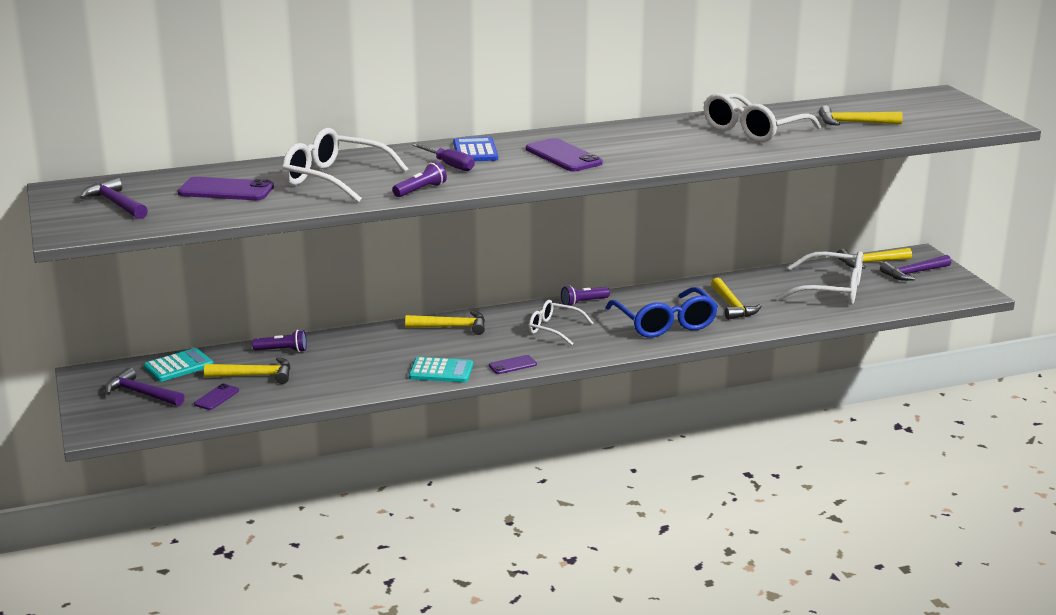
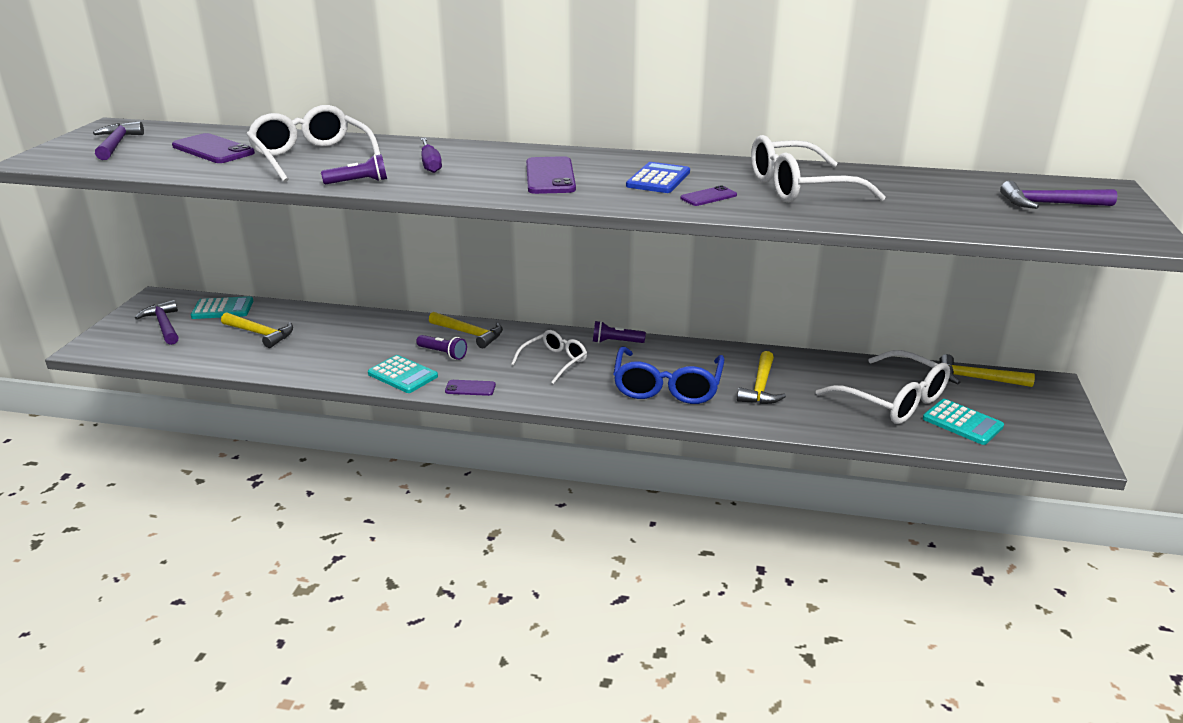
camera: 30 degrees right, 5 degrees up
purple phone [194,384,239,410] -> purple phone moved to [680,186,737,206]
purple flashlight [252,330,307,352] -> purple flashlight moved to [416,335,467,360]
blue calculator [453,137,498,161] -> blue calculator moved to [626,162,690,193]
white glasses [529,300,594,346] -> white glasses turned 75 degrees clockwise [511,330,587,384]
yellow hammer [819,106,903,126] -> none
purple hammer [880,255,951,281] -> purple hammer moved to [1000,181,1117,209]
none -> turquoise calculator [923,399,1004,445]

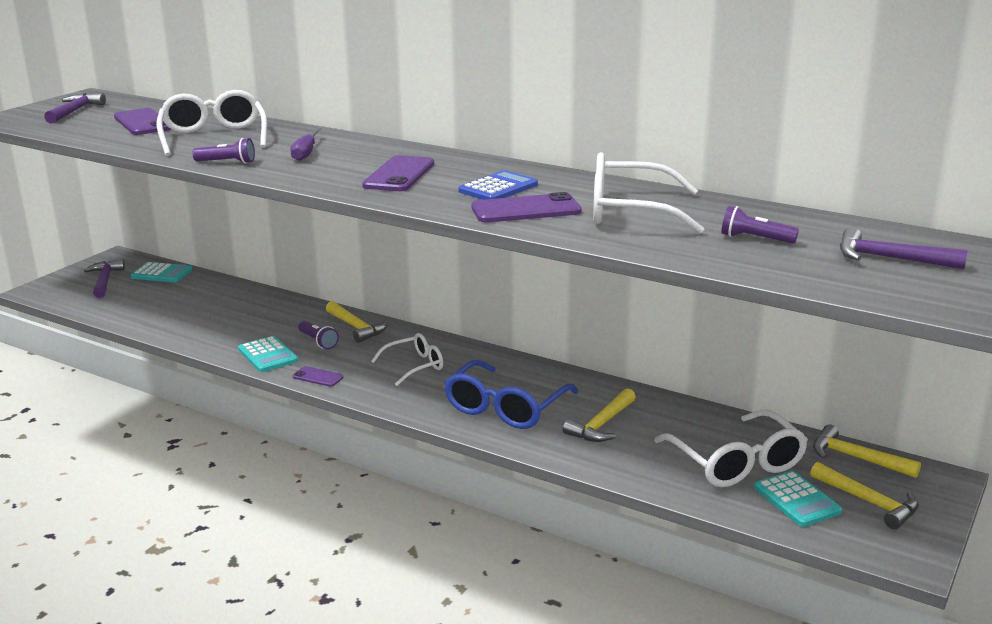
camera: 20 degrees right, 5 degrees down
yellow hammer [221,312,293,348] -> yellow hammer moved to [810,462,919,529]
purple flashlight [593,321,646,343] -> purple flashlight moved to [722,206,799,244]
purple phone [680,186,737,206] -> purple phone [471,192,582,223], size x1.82

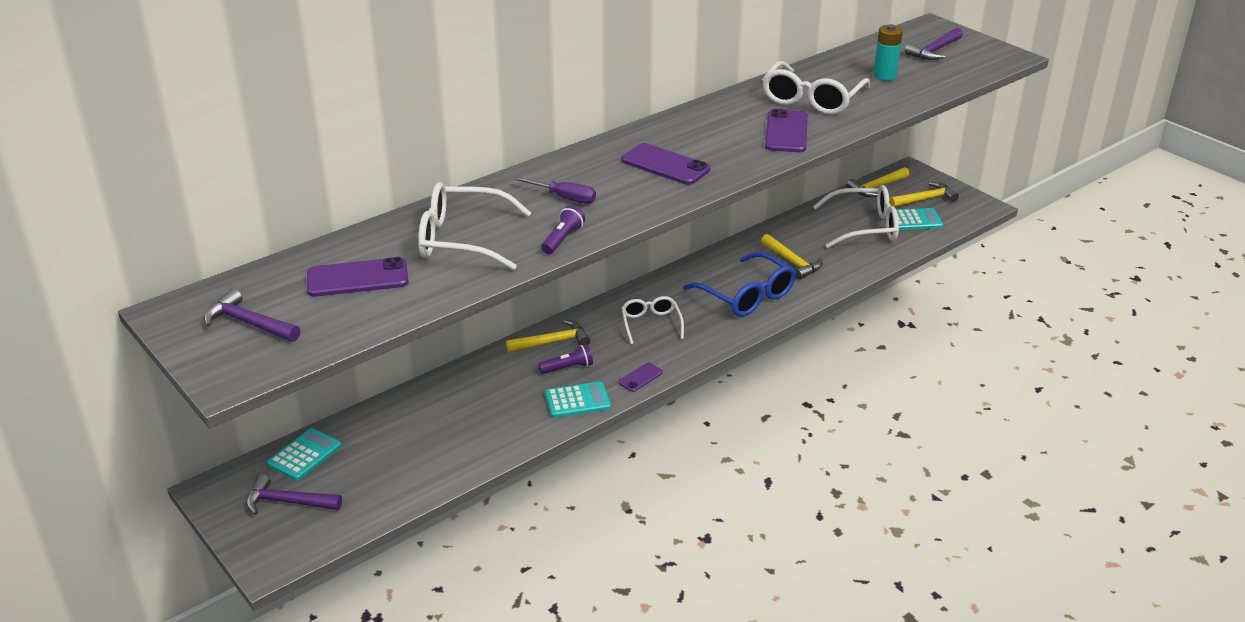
camera: 70 degrees left, 10 degrees up
blue calculator [458,170,538,200] -> none
purple flashlight [722,206,799,244] -> turquoise battery [873,24,903,81]

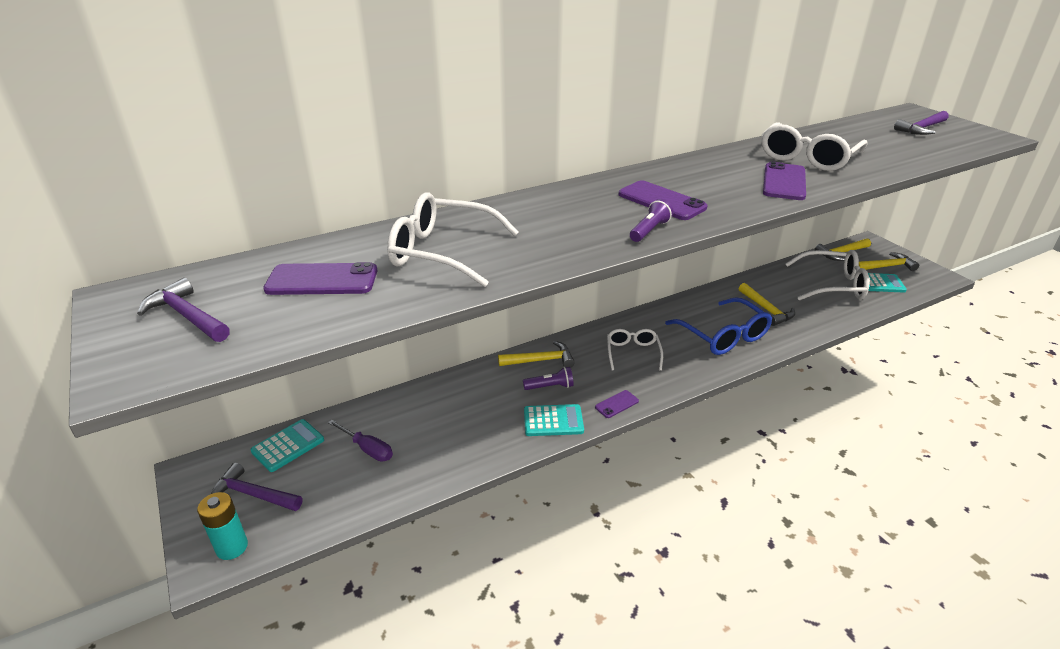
camera: 10 degrees right, 0 degrees up
purple screwdriver [513,177,596,204] -> purple screwdriver moved to [328,420,393,462]
purple flashlight [541,206,585,254] -> purple flashlight moved to [630,199,674,242]
turquoise battery [873,24,903,81] -> turquoise battery moved to [197,492,248,560]

